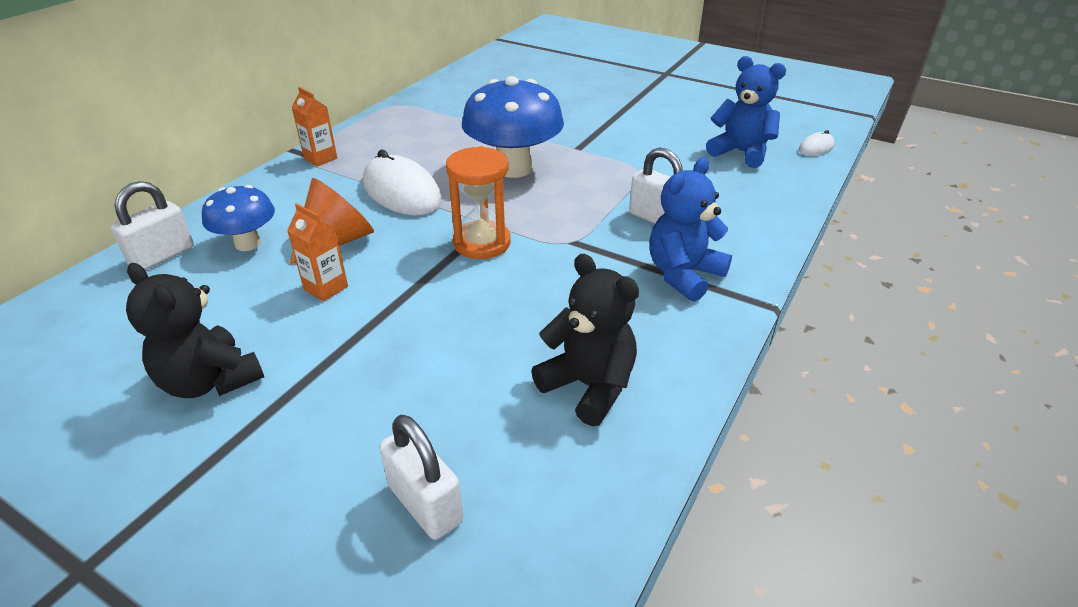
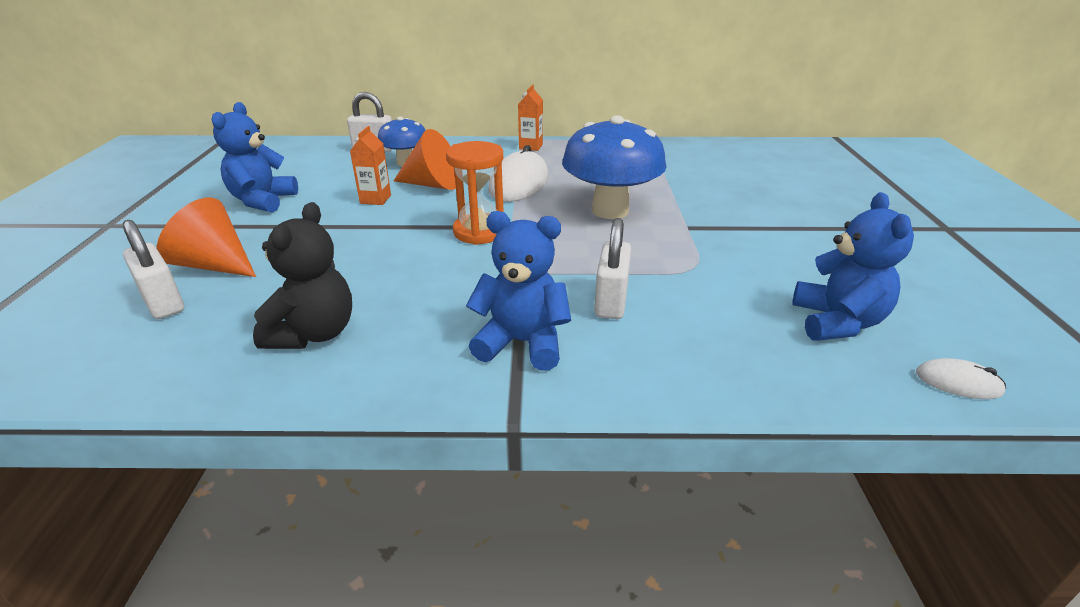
camera: 60 degrees right, 5 degrees down
black teddy bear [126,263,264,398] -> blue teddy bear [211,102,298,212]
white padlock [379,415,463,540] -> white padlock turned 60 degrees counterclockwise [122,220,184,319]
none -> orange cone [157,198,256,277]

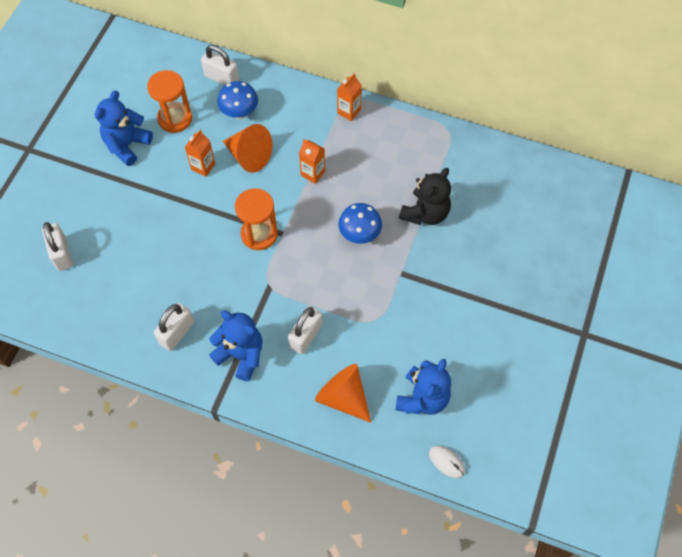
camera: 20 degrees right, 30 degrees up
orange cone [157,198,256,277] -> orange cone moved to [315,364,371,423]
black teddy bear [253,202,352,349] -> black teddy bear moved to [399,168,451,225]
white mouse [488,145,549,202] -> orange carton [299,139,325,184]
blue mushroom [562,115,666,219] -> blue mushroom [338,203,382,244], size x0.58
none -> orange hourglass [147,70,192,133]
none -> white padlock [154,303,194,351]

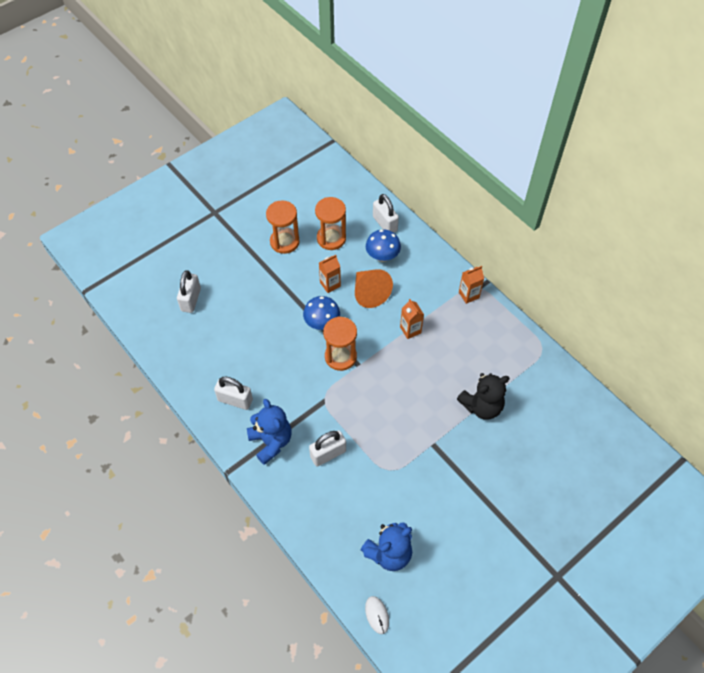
camera: 30 degrees right, 5 degrees down
blue teddy bear [95,91,153,166] -> orange hourglass [266,200,300,254]
white padlock [154,303,194,351] -> white padlock turned 45 degrees clockwise [214,377,253,410]
orange cone [315,364,371,423] -> none
blue mushroom [338,203,382,244] -> blue mushroom moved to [303,296,340,330]

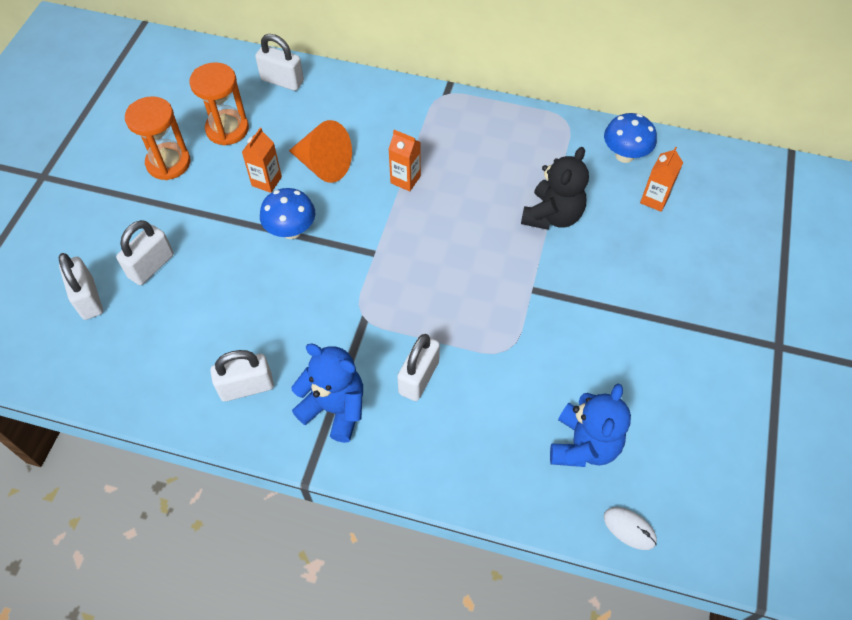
camera: 35 degrees left, 0 degrees up
orange hourglass [323,317,357,371] -> none
blue mushroom [366,229,401,262] -> blue mushroom moved to [604,113,657,163]
orange carton [459,266,484,304] -> orange carton moved to [640,146,683,212]
none -> white padlock [116,220,174,285]

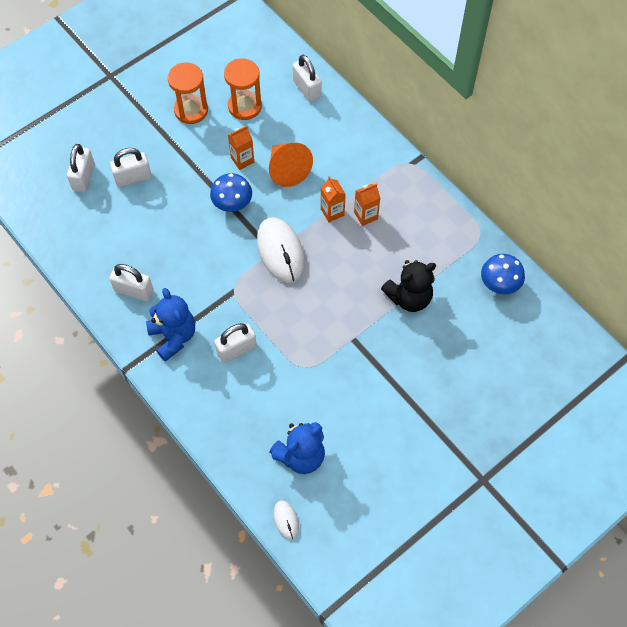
camera: 35 degrees right, 5 degrees up
orange carton [640,146,683,212] -> orange carton moved to [354,183,380,226]
none -> white mouse [257,217,305,283]

